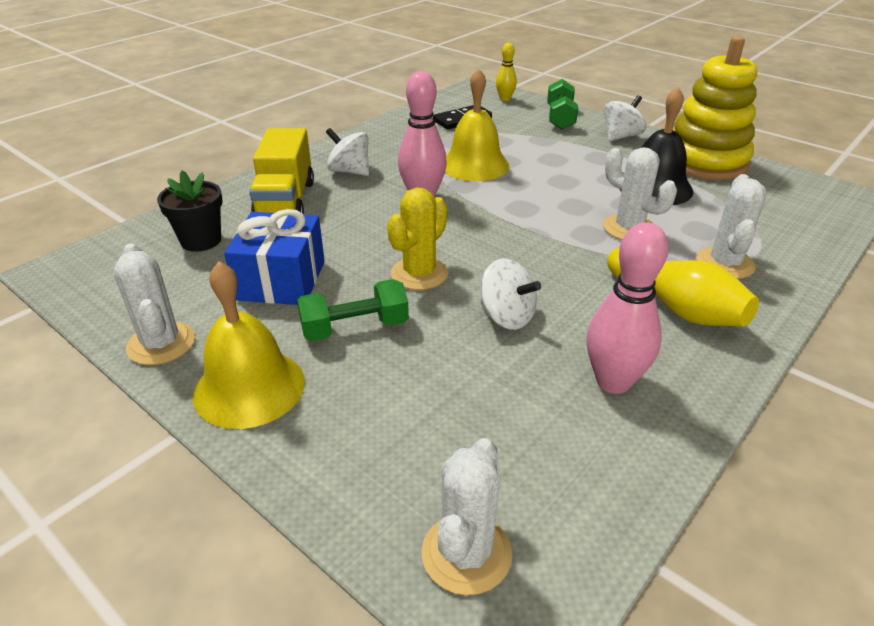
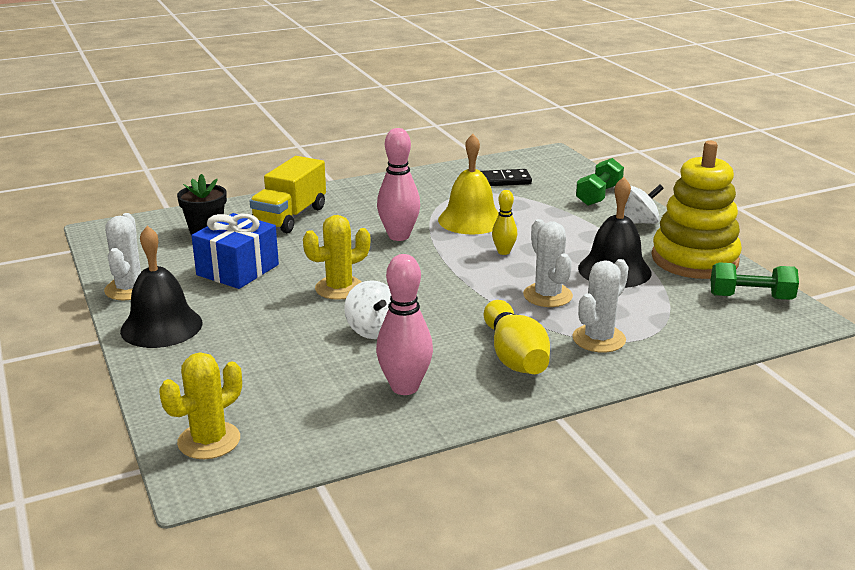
camera: 25 degrees right, 10 degrees down
yellow bell [193,261,305,429] -> black bell [120,226,202,348]
green dumbbell [297,279,409,341] -> green dumbbell moved to [711,263,799,300]
white spinning top [326,128,369,176] -> none
white cactus [421,438,512,595] -> yellow cactus [159,352,242,459]
yellow bowling pin [496,43,517,101] -> yellow bowling pin moved to [492,190,517,255]

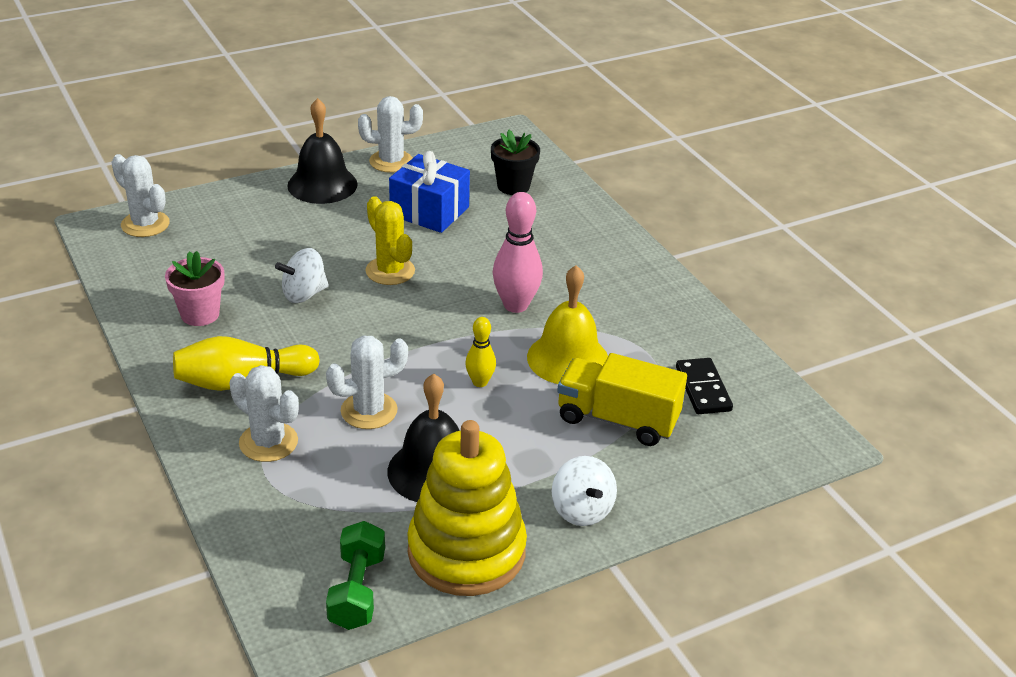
camera: 85 degrees right, 10 degrees up
yellow cactus [159,352,242,459] -> white cactus [111,154,170,237]
yellow truck [250,156,326,233] -> yellow truck moved to [557,353,687,446]
pink bowling pin [376,254,433,395] -> pink flower pot [165,251,225,326]
green dumbbell [576,158,624,206] -> none

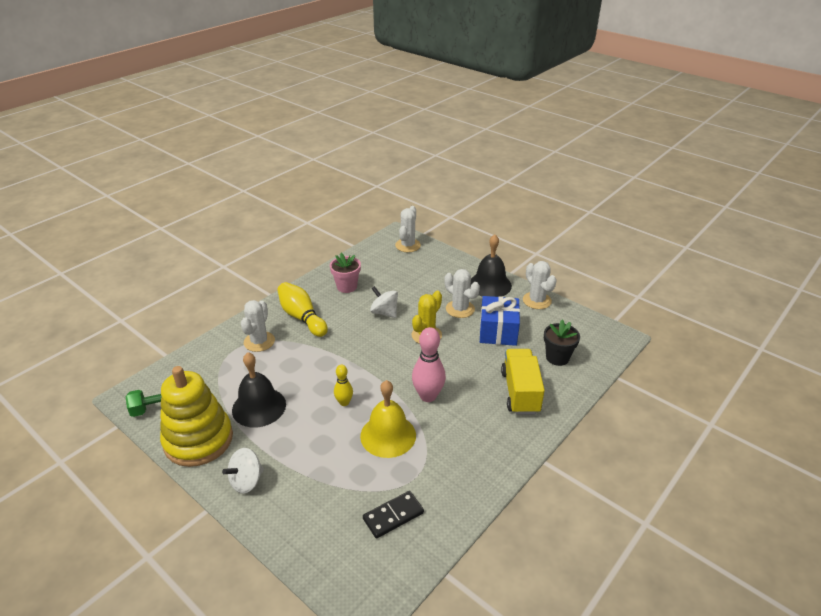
camera: 70 degrees right, 0 degrees up
white cactus [326,336,408,429] -> white cactus moved to [444,269,480,318]
yellow truck [557,353,687,446] -> yellow truck moved to [501,349,545,415]

